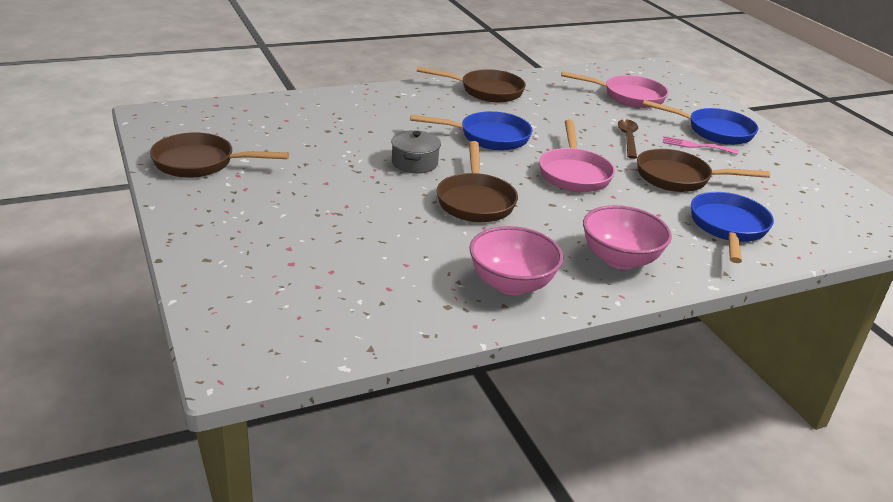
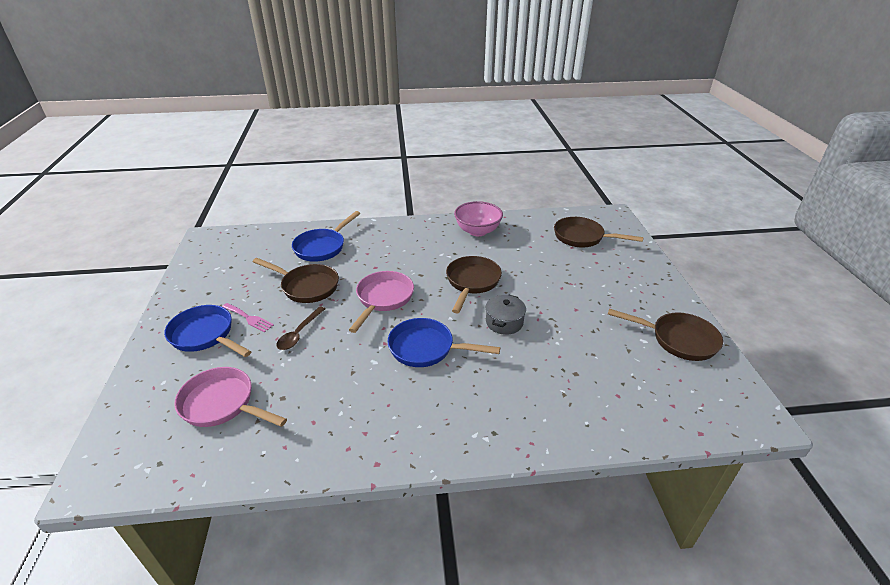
camera: 160 degrees left, 5 degrees up
brown pan [417,67,526,102] -> brown pan moved to [554,217,644,247]
pink bowl [583,205,672,270] -> none

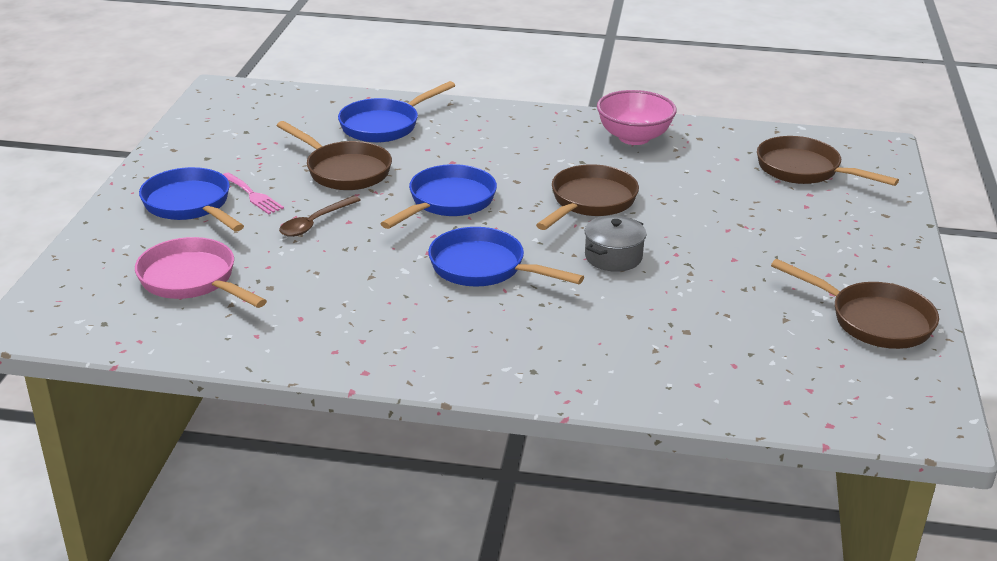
camera: 15 degrees right, 5 degrees down
pink pan [349,271,414,333] -> blue pan [380,164,497,229]

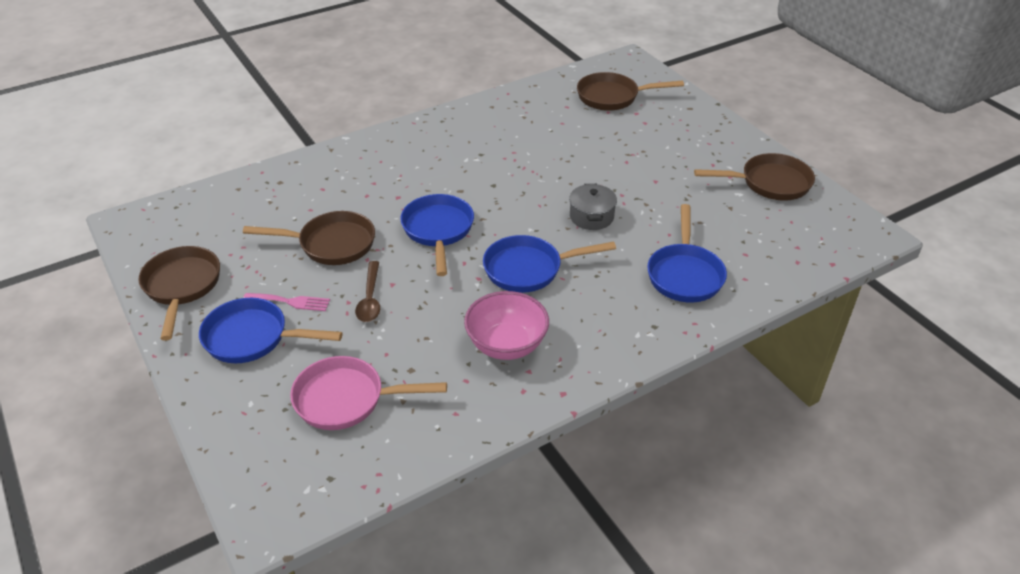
camera: 40 degrees left, 10 degrees up
blue pan [338,81,455,143] -> blue pan moved to [647,204,727,303]
brown pan [536,164,639,230] -> brown pan moved to [138,246,220,341]
pink bowl [597,90,677,145] -> pink bowl moved to [464,291,549,360]

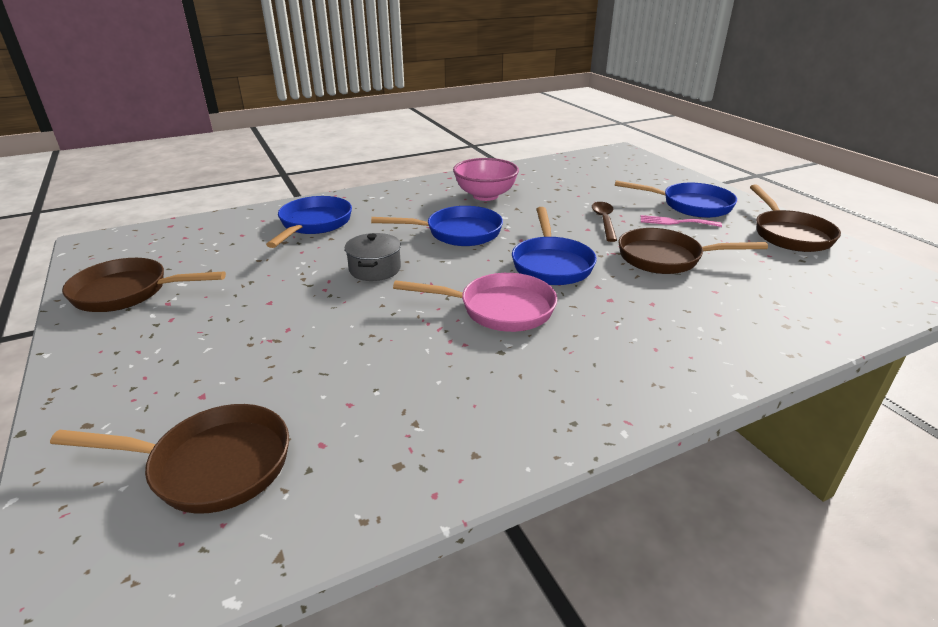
camera: 175 degrees left, 10 degrees down
pink pan [290,356,447,430] -> pink pan moved to [393,273,557,332]

